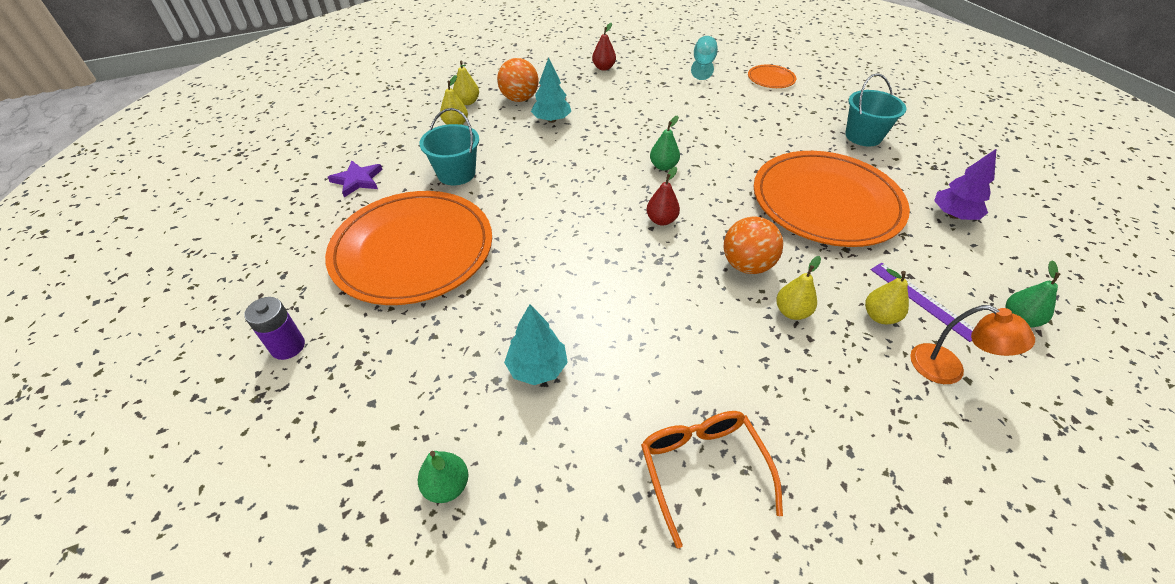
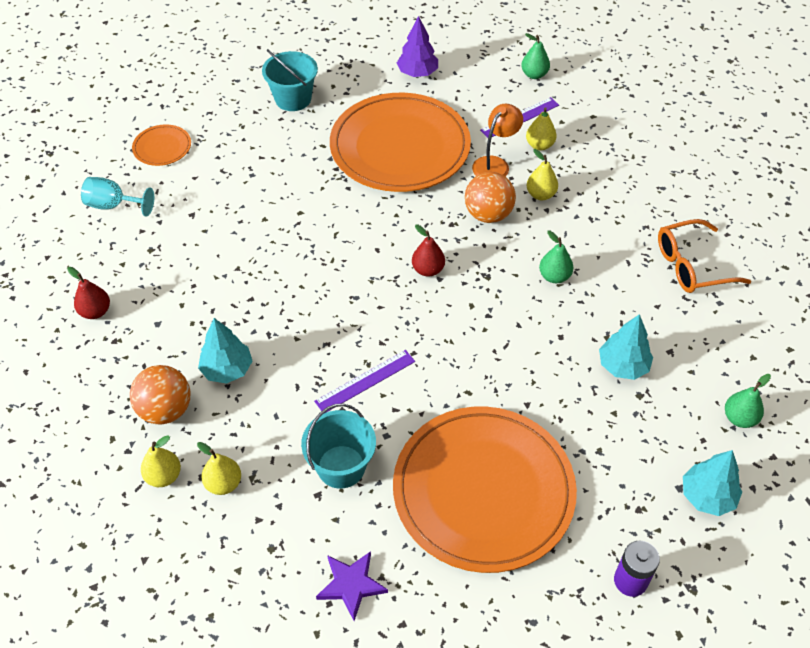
camera: 90 degrees left, 5 degrees up
green pear [650,116,680,171] -> green pear moved to [539,231,573,283]
orange lamp [910,305,1035,384] -> orange lamp moved to [472,104,523,177]
none -> purple ruler [314,350,415,413]
none -> turquoise tree [683,450,742,516]

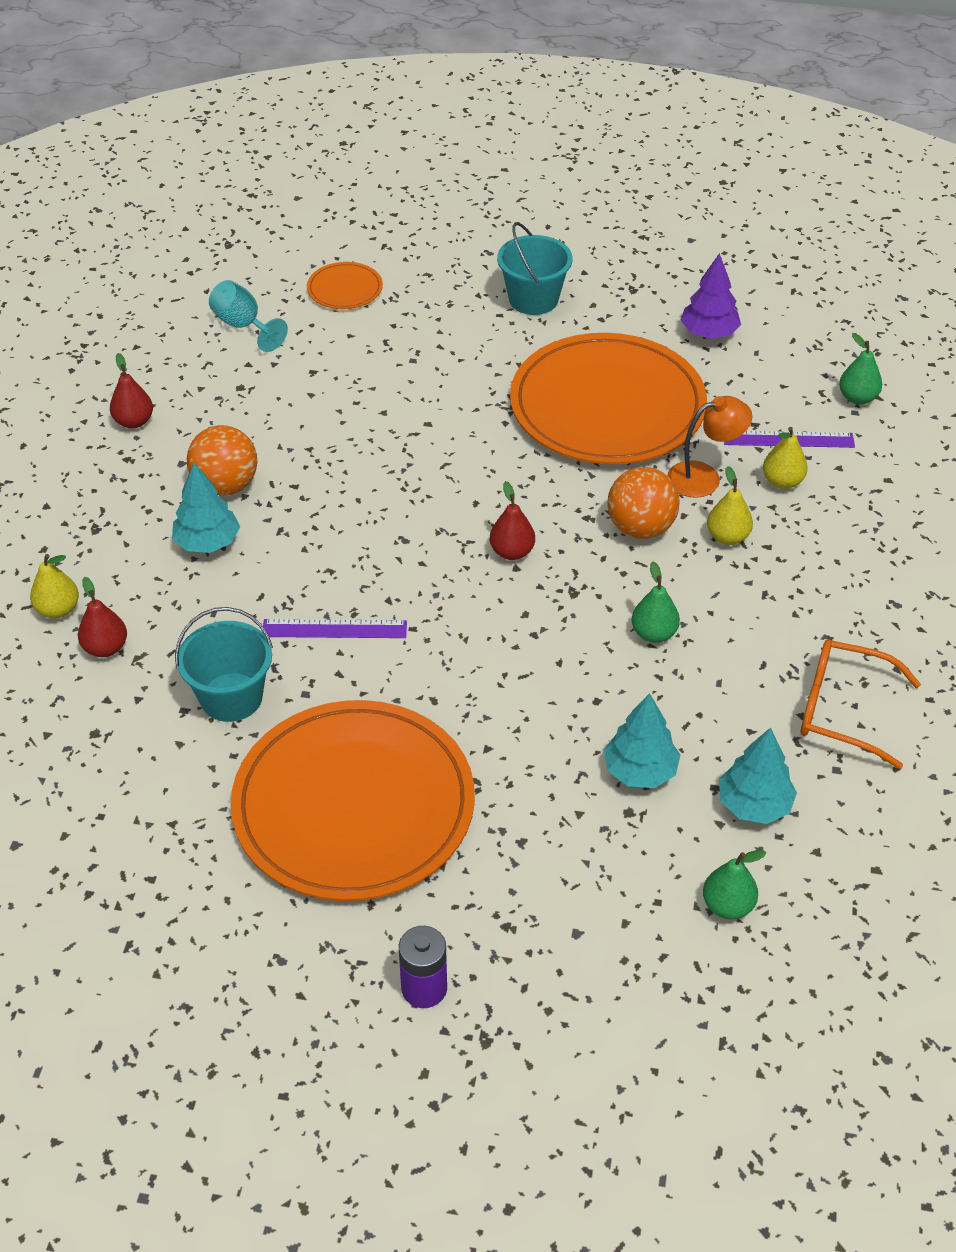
camera: 35 degrees right, 5 degrees down
orange ball [130,365,190,425] -> orange ball moved to [187,425,257,496]
yellow pear [197,442,241,495] -> red pear [78,577,127,657]
purple star [316,551,388,621] -> none
turquoise tree [683,450,742,516] -> turquoise tree moved to [719,727,797,824]

